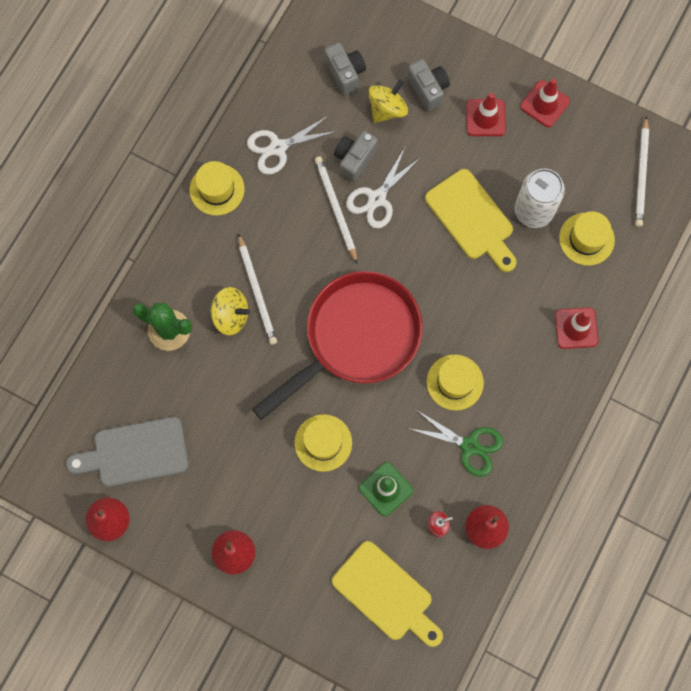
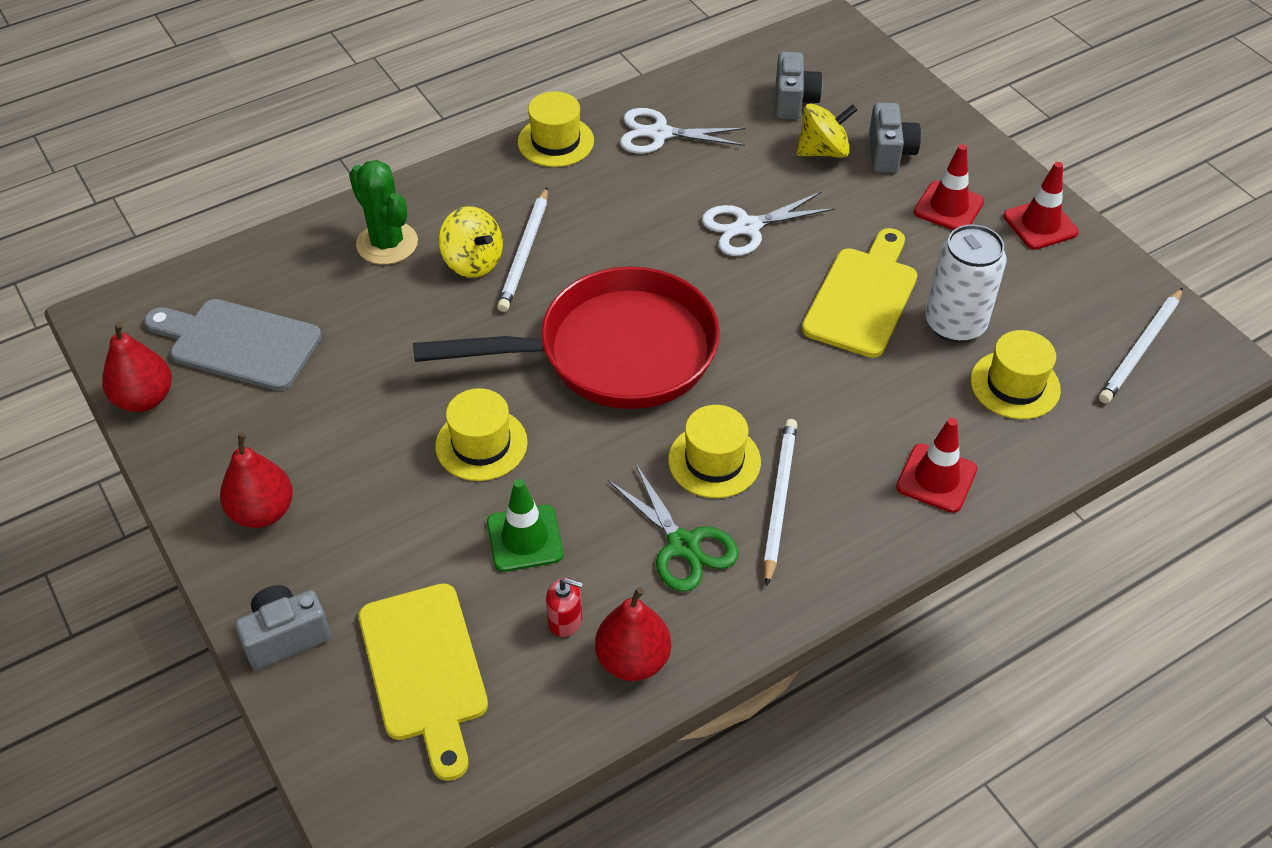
camera: 30 degrees right, 25 degrees down
white pencil [315,157,357,263] -> white pencil moved to [763,419,797,586]
grey camera [334,131,378,182] -> grey camera moved to [235,585,331,670]
yellow cutting board [425,169,517,272] -> yellow cutting board turned 150 degrees counterclockwise [802,228,917,358]

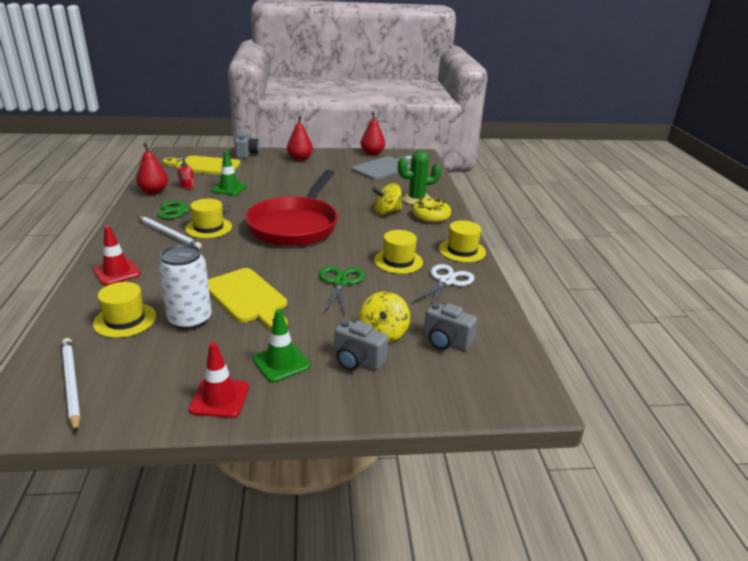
camera: 115 degrees right, 20 degrees down
yellow hat [435,388,528,481] -> yellow hat moved to [374,230,423,274]
white pencil [497,187,548,312] -> none
white scissors [702,192,835,256] -> green scissors [319,266,365,316]
red traffic cone [914,144,984,230] -> green traffic cone [252,309,310,382]
none -> yellow donut [412,198,451,223]

